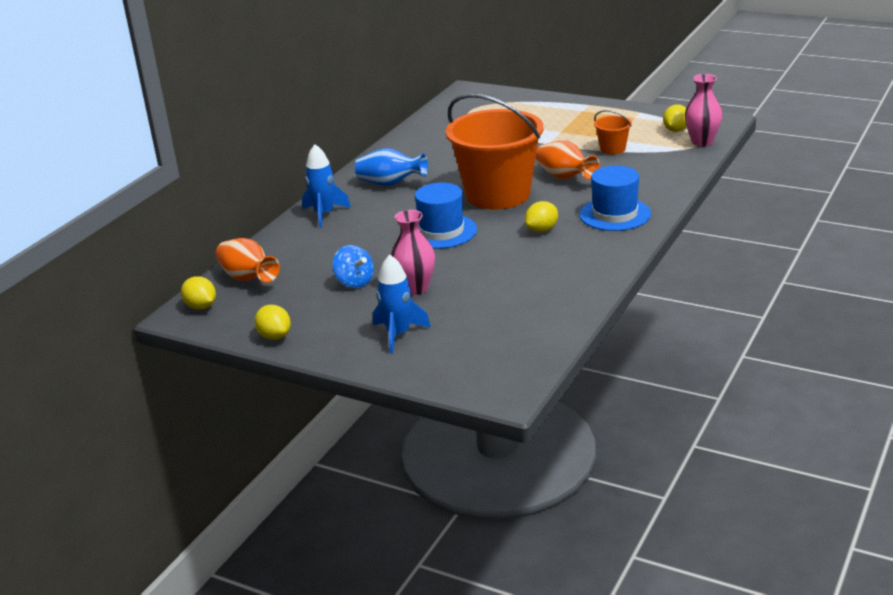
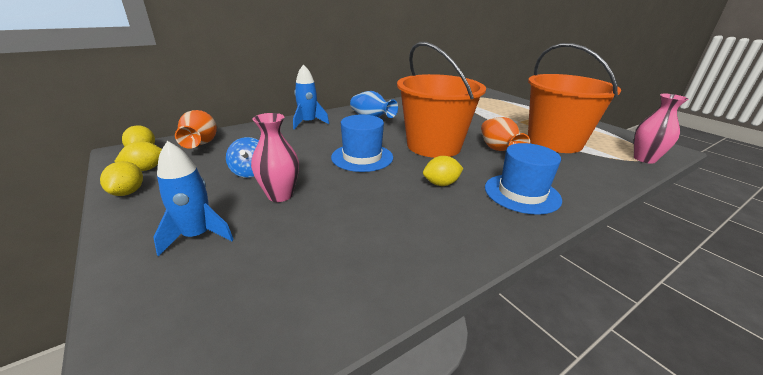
camera: 25 degrees right, 0 degrees up
orange bucket [594,110,632,154] -> orange bucket [528,43,621,153], size x2.41
yellow lemon [663,104,687,132] -> yellow lemon moved to [114,141,162,171]

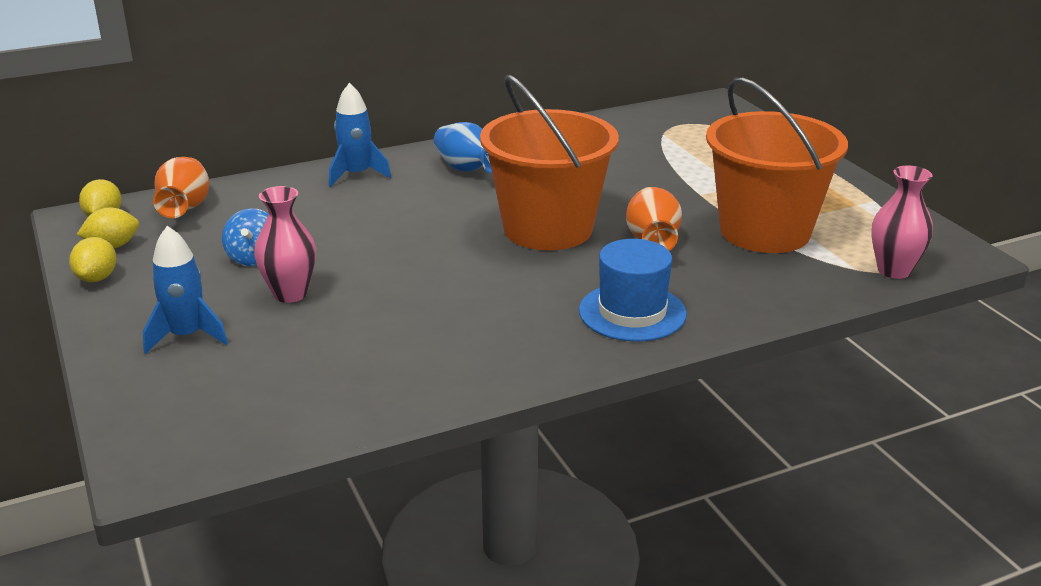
camera: 10 degrees right, 0 degrees up
blue hat [331,115,393,172] -> none
yellow lemon [423,156,464,186] -> none

